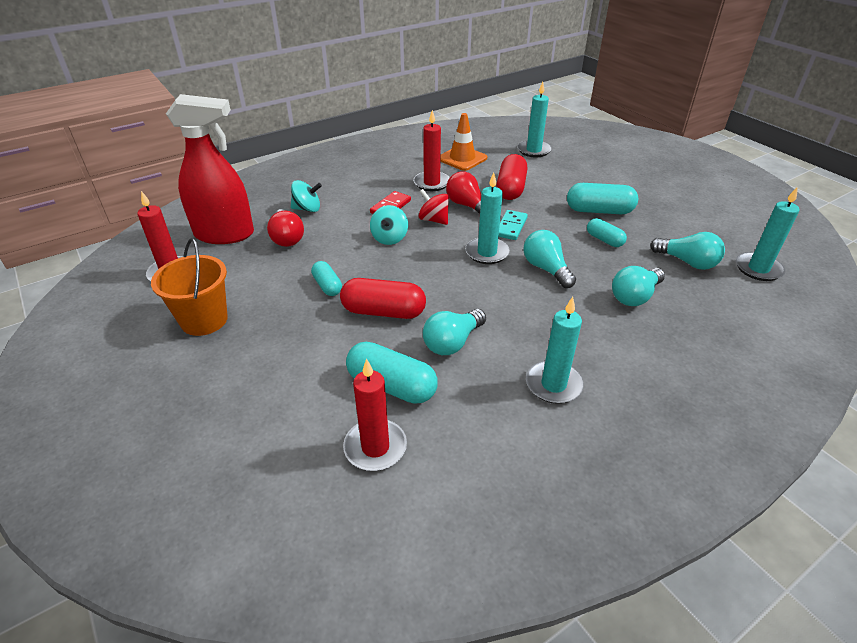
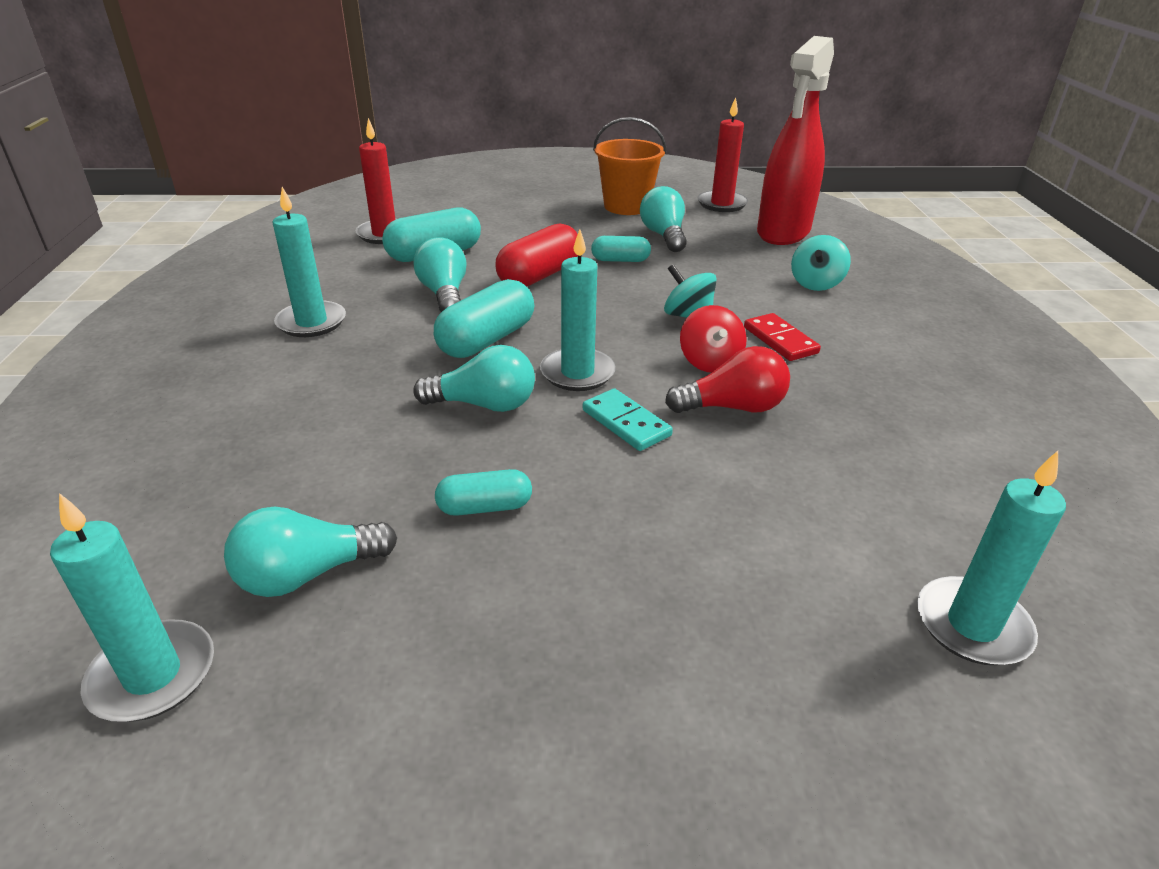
camera: 120 degrees right, 5 degrees down
red light bulb [267,209,304,247] -> none
red candle [413,110,450,191] -> none
red spinning top [418,189,449,225] -> red spinning top turned 105 degrees clockwise [680,305,747,373]
orange traffic cone [440,113,487,171] -> none
red capsule [496,154,527,200] -> none
turquoise capsule [567,183,638,214] -> turquoise capsule moved to [434,279,534,358]
turquoise light bulb [612,266,665,306] -> turquoise light bulb moved to [640,186,686,252]

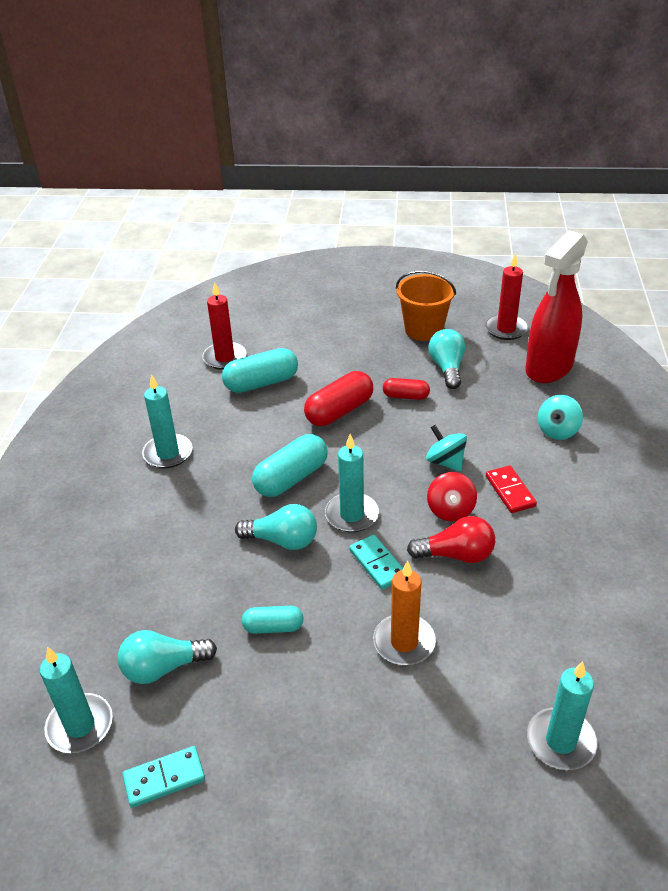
camera: 10 degrees right, 5 degrees up
turquoise light bulb [413,237,467,312] -> none
turquoise capsule [591,236,651,262] -> red capsule [383,378,430,400]
none -> turquoise domino [122,746,205,808]
none -> orange candle [373,560,436,665]

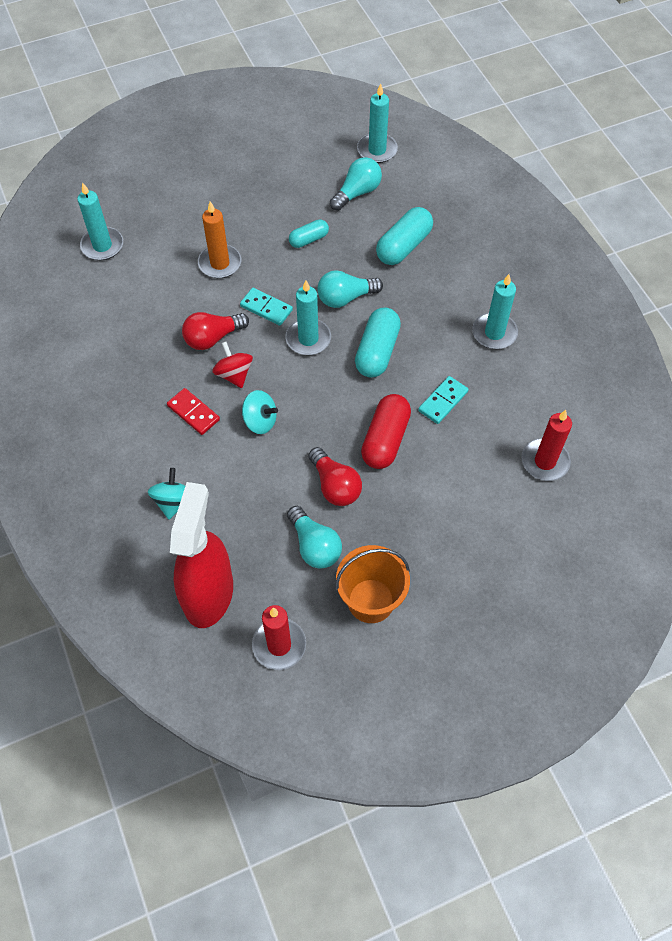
camera: 150 degrees right, 20 degrees up
turquoise domino [122,746,205,808] -> turquoise domino moved to [418,376,469,424]
turquoise capsule [222,348,298,393] -> turquoise capsule moved to [376,207,433,265]
red capsule [383,378,430,400] -> red light bulb [308,447,362,506]

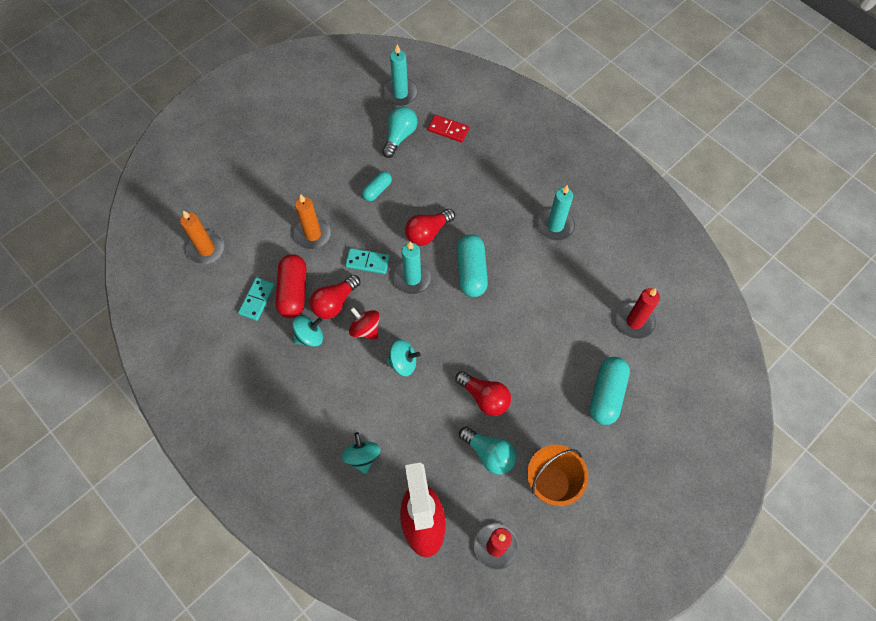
camera: 20 degrees left, 5 degrees up
turquoise candle [77,182,123,260] -> orange candle [180,210,225,265]
red domino [167,388,220,435] -> red domino moved to [428,115,470,143]
turquoise light bulb [317,270,383,308] -> red light bulb [405,209,455,246]
red capsule [361,394,411,469] -> red capsule moved to [276,254,306,318]
turquoise capsule [376,207,433,265] -> turquoise capsule moved to [590,357,630,425]
turquoise domino [418,376,469,424] -> turquoise domino moved to [238,277,275,321]
none -> turquoise spinning top [292,316,323,347]

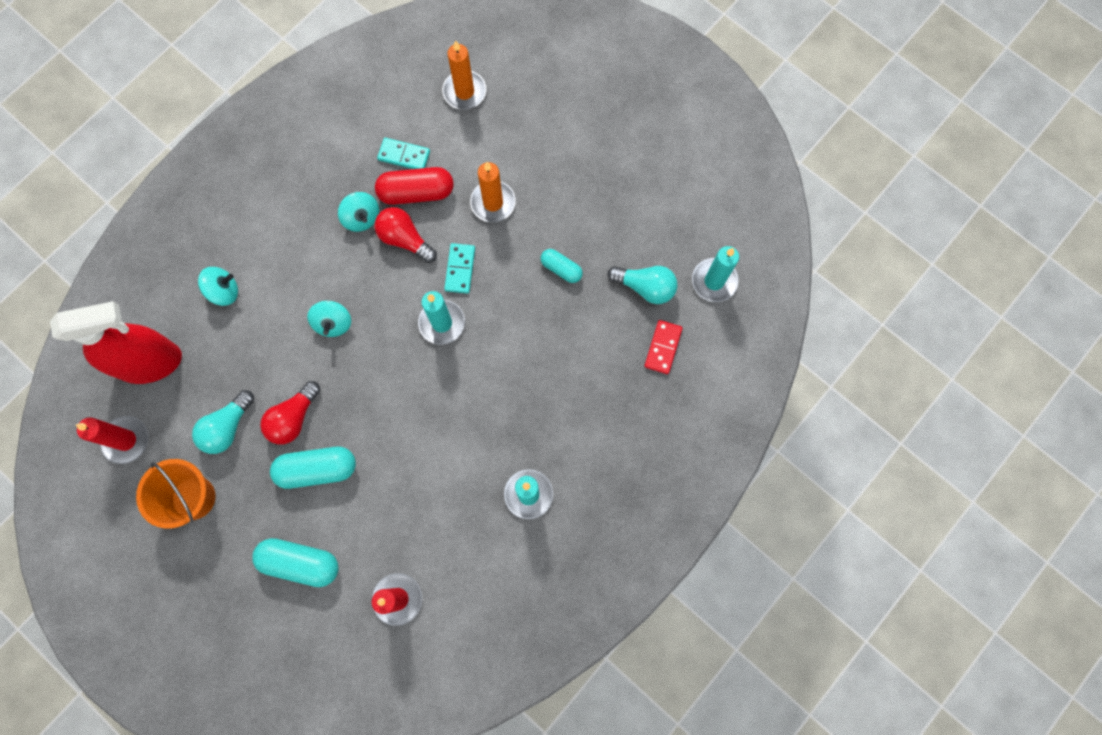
camera: 85 degrees right, 10 degrees up
red spinning top [349,307,380,340] -> none
red light bulb [405,209,455,246] -> none
turquoise capsule [457,234,488,297] -> turquoise capsule moved to [270,447,356,489]

